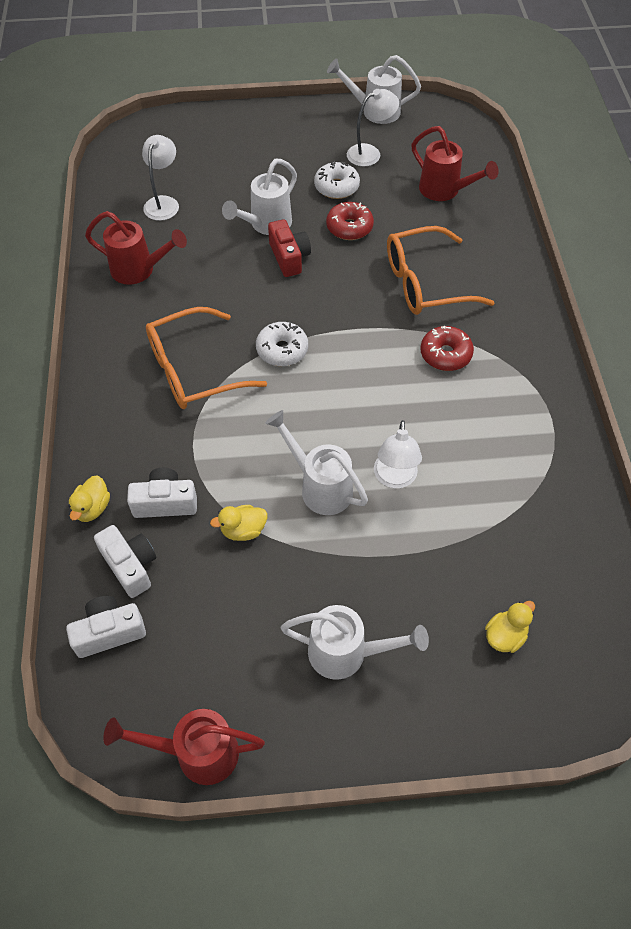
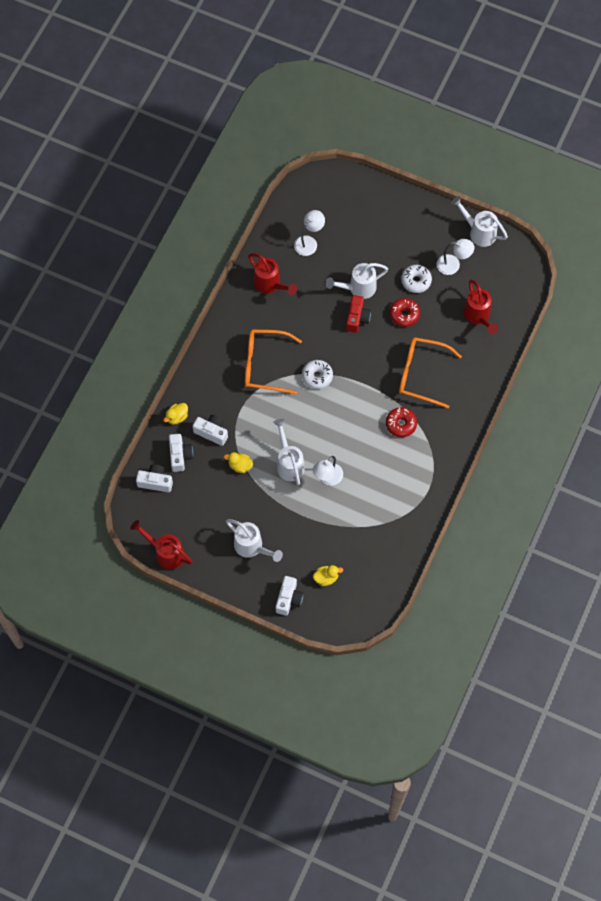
camera: 30 degrees right, 10 degrees up
none -> white camera [276,576,304,616]

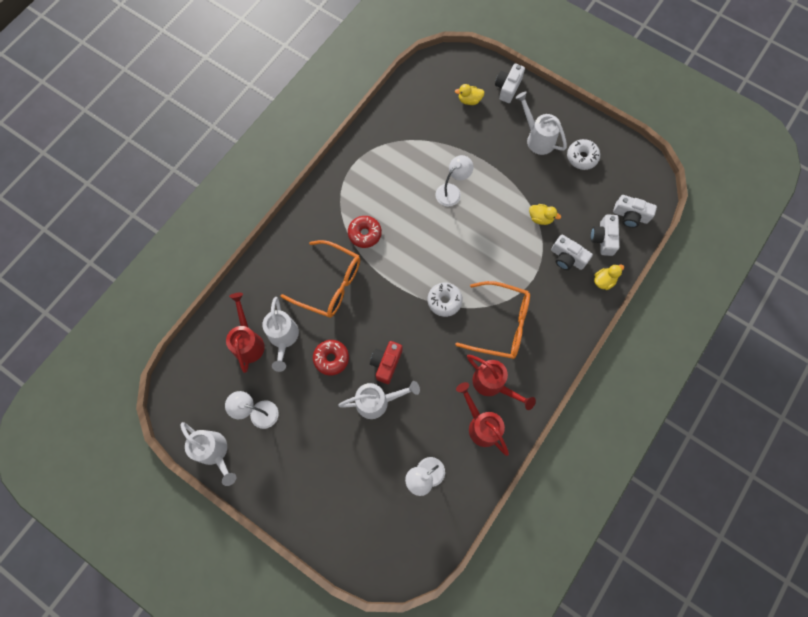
camera: 170 degrees left, 5 degrees up
red watering can [130,520,193,570] -> red watering can moved to [467,355,536,410]
white watering can [273,419,305,485] -> white watering can moved to [262,297,299,372]
white donut [401,265,432,293] -> white donut moved to [567,139,600,170]

